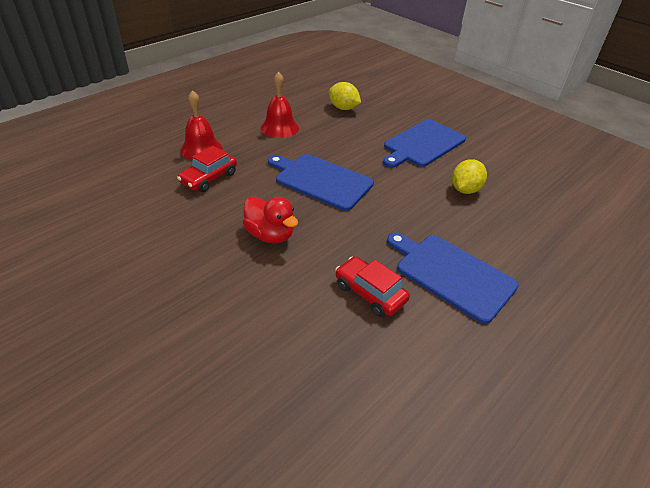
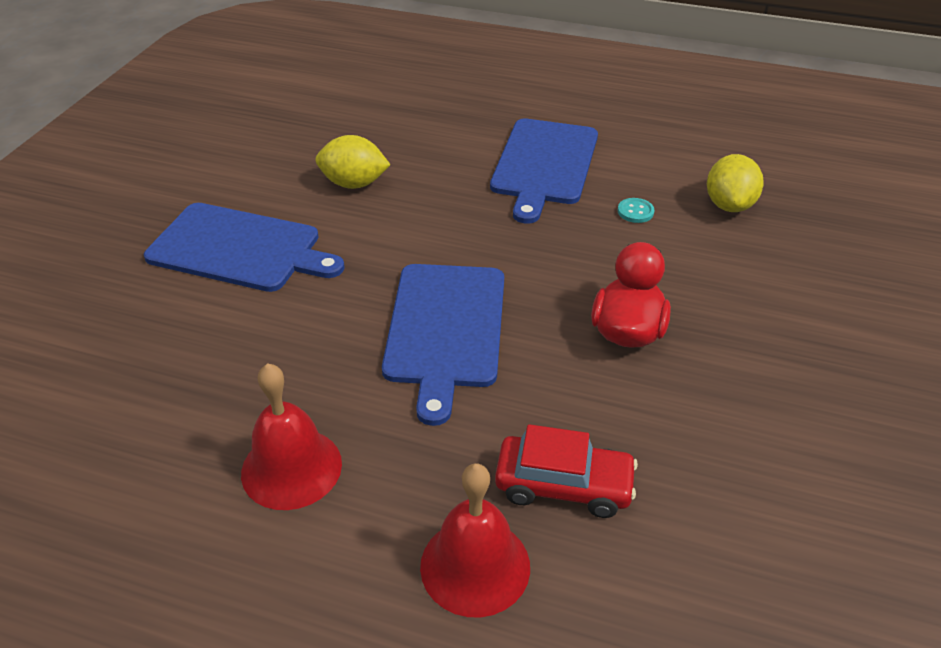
camera: 115 degrees left, 0 degrees up
yellow lemon [329,82,361,110] -> yellow lemon moved to [707,154,764,212]
red car [335,256,410,317] -> turquoise button [618,198,655,223]

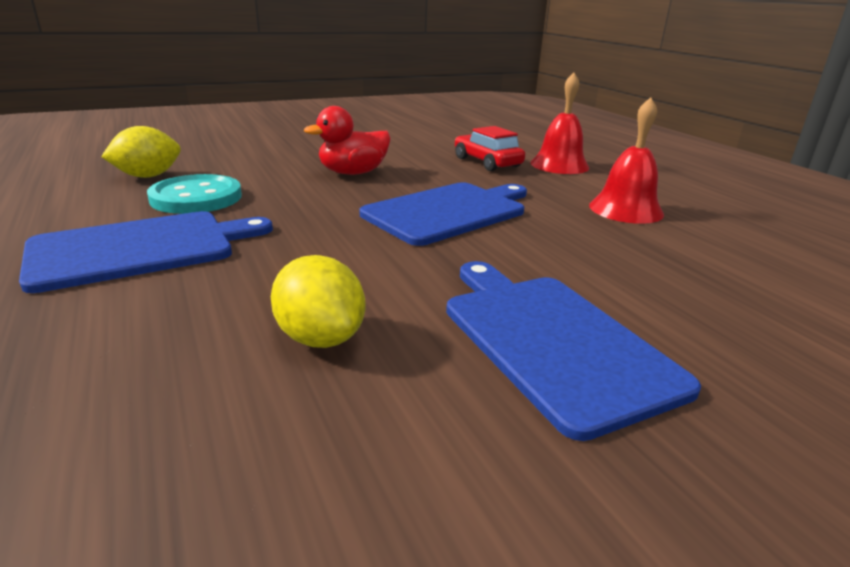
camera: 135 degrees left, 15 degrees down
turquoise button [618,198,655,223] -> turquoise button [147,174,242,214], size x2.40

